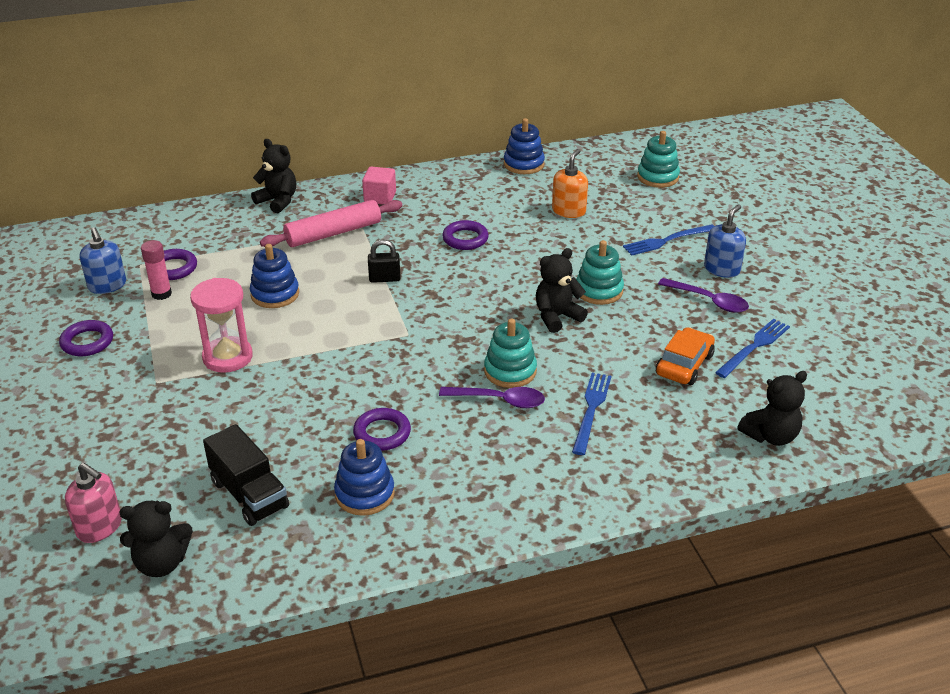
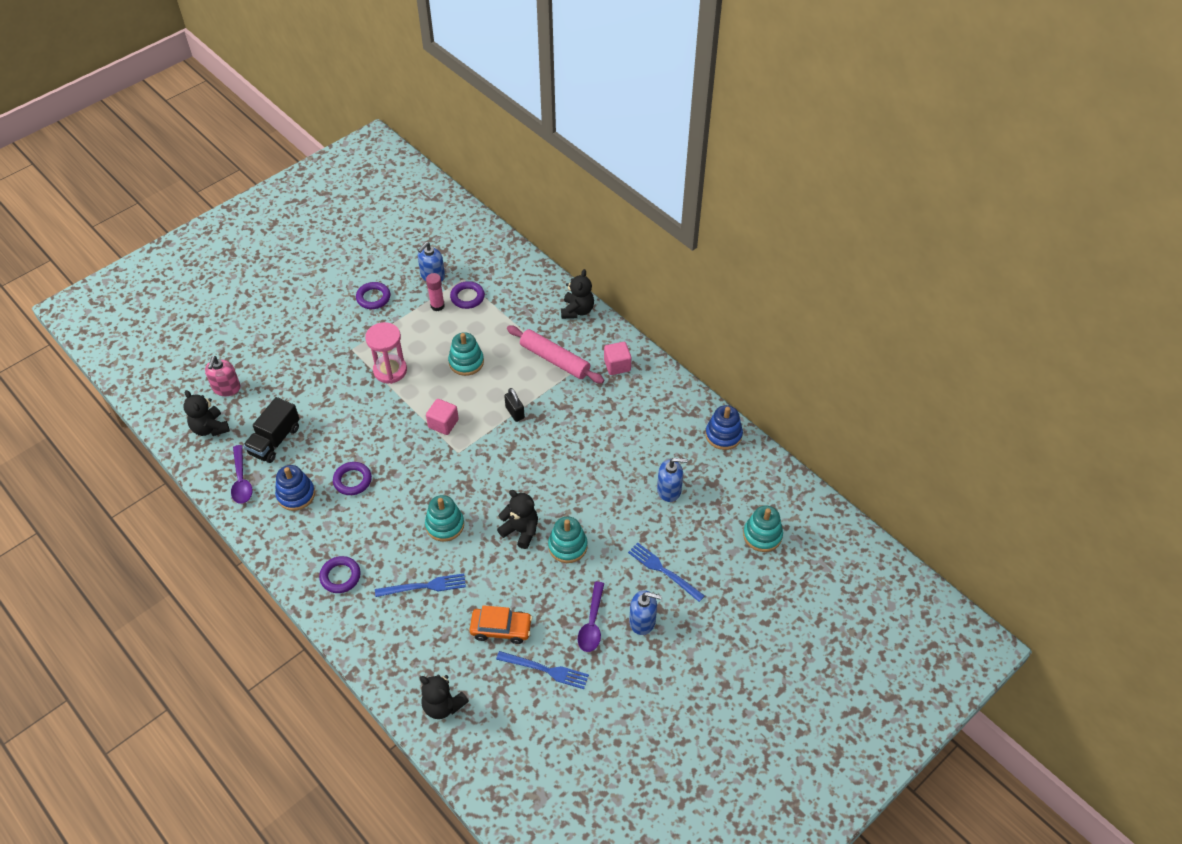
camera: 65 degrees right, 15 degrees up
blue stacking toy [250,244,299,308] -> turquoise stacking toy [448,332,484,376]
purple spoon [439,387,545,408] -> purple spoon moved to [231,445,253,504]
purple ring [442,220,489,250] -> purple ring moved to [319,556,361,593]
orange soap dispenser [552,149,588,218] -> blue soap dispenser [657,458,688,502]
none -> pink cube [426,399,459,435]

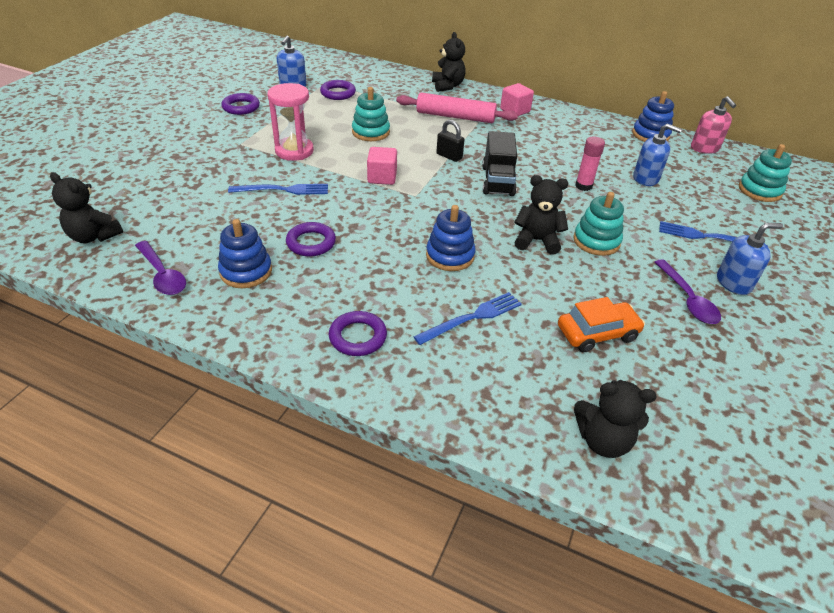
camera: 25 degrees left, 10 degrees down
pink soap dispenser [205,356,240,396] -> pink soap dispenser moved to [691,96,736,154]
black truck [243,397,300,463] -> black truck moved to [482,131,517,196]
turquoise stacking toy [425,495,464,542] -> blue stacking toy [426,205,476,271]
pink glue stick [426,273,445,311] -> pink glue stick moved to [575,137,605,191]
blue fork [496,651,589,689] -> blue fork moved to [228,184,328,195]
blue soap dispenser [657,458,688,502] -> blue soap dispenser turned 45 degrees clockwise [633,124,682,186]

